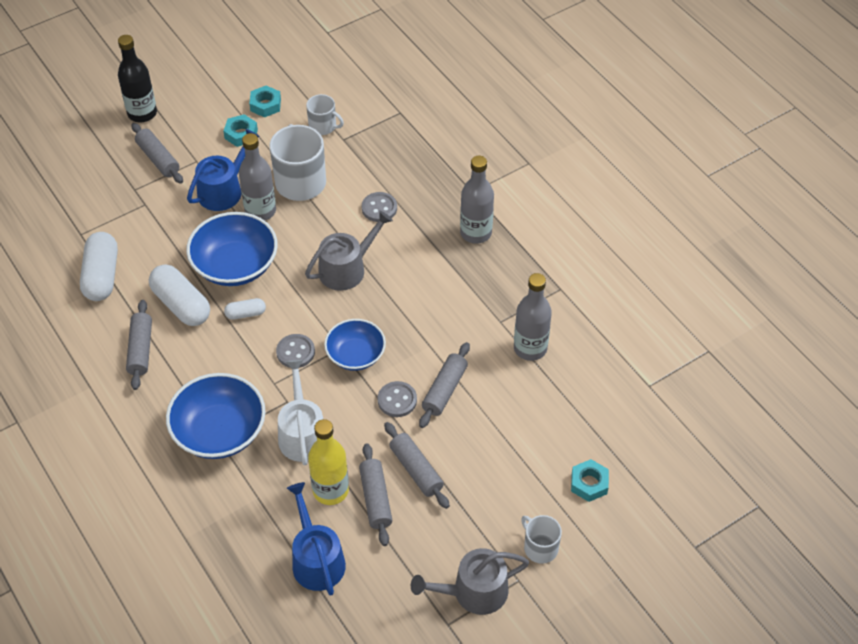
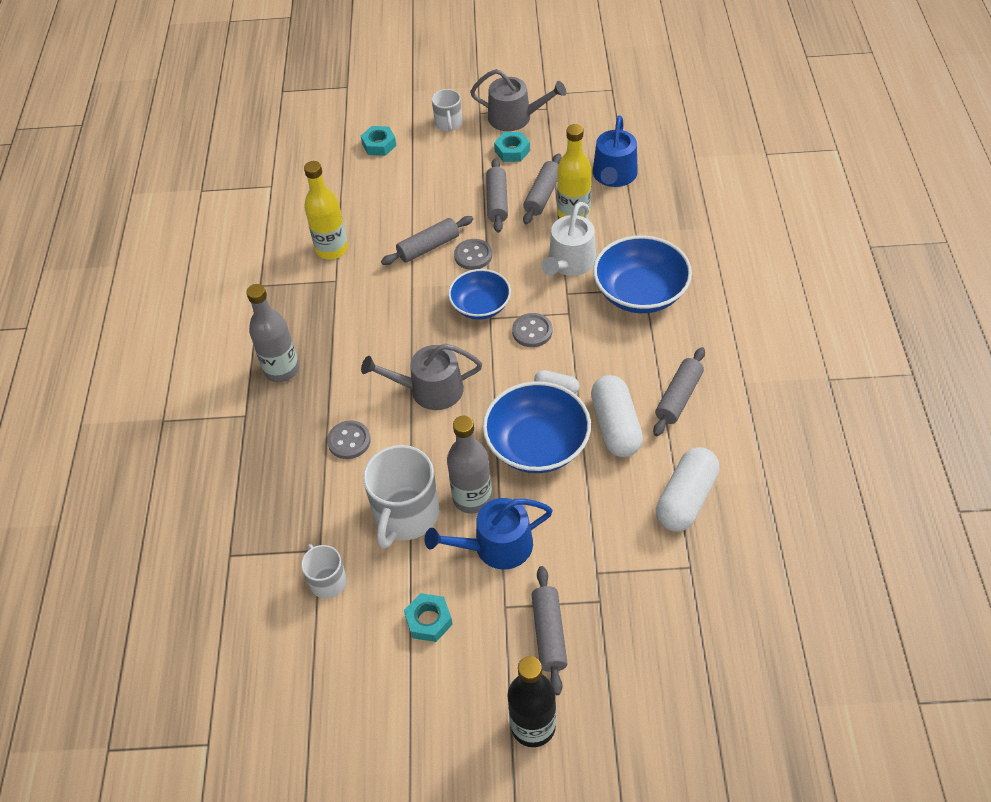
camera: 145 degrees left, 0 degrees up
turquoise nut [249,86,281,117] -> turquoise nut moved to [494,132,530,162]
grey bottle [514,273,552,361] -> yellow bottle [304,161,348,259]

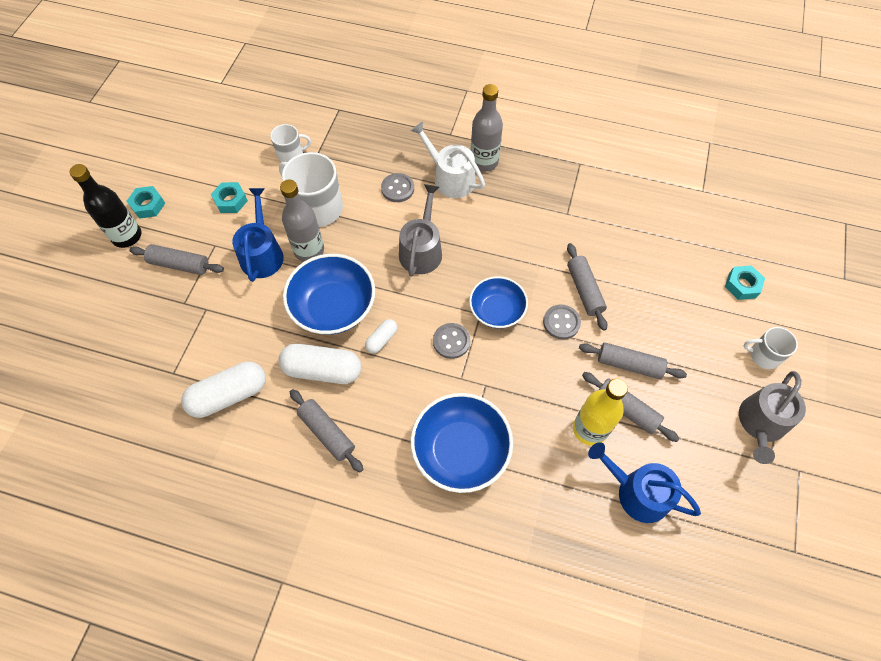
camera: 105 degrees right, 10 degrees up
yellow bottle [304,161,348,259] -> none
turquoise nut [494,132,530,162] -> turquoise nut moved to [127,186,165,219]
white watering can [541,202,596,276] -> white watering can moved to [411,122,485,198]
white capsule [656,447,719,532] -> white capsule turned 75 degrees counterclockwise [181,362,266,418]

